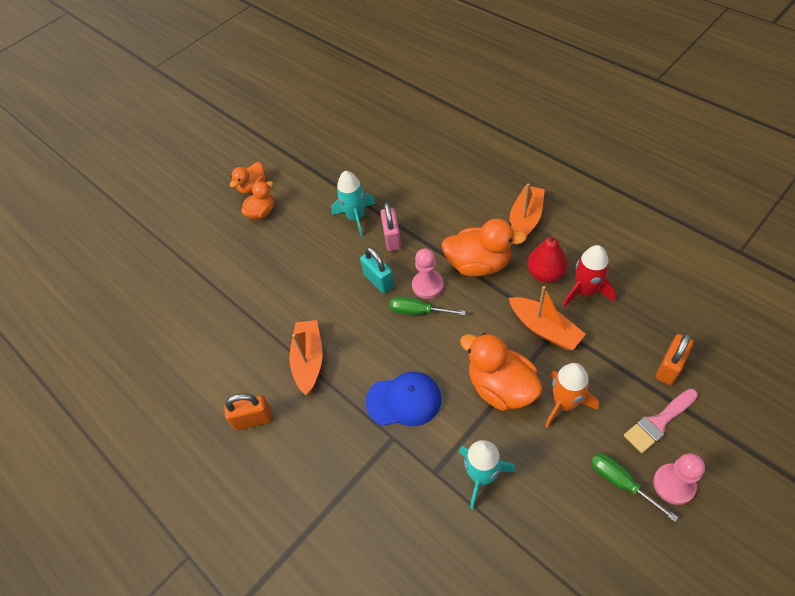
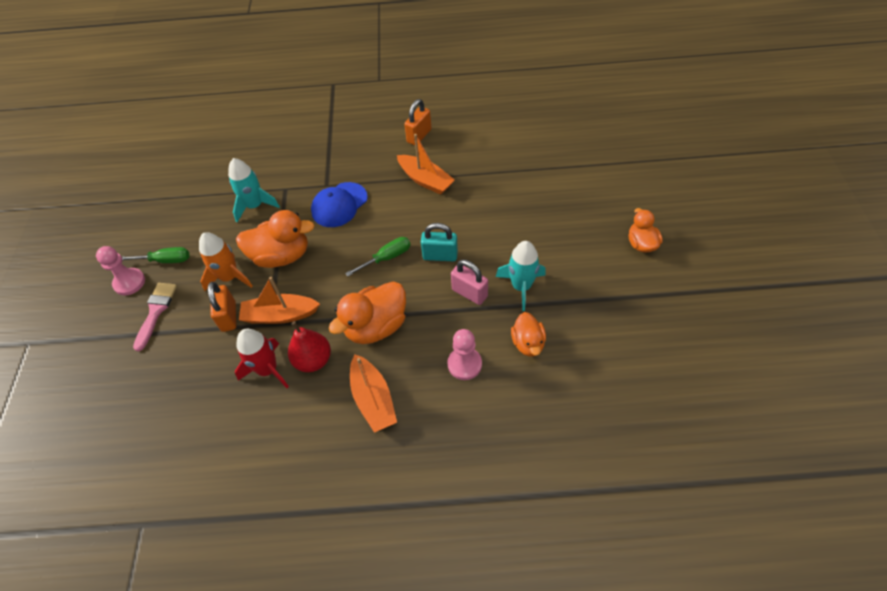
camera: 130 degrees right, 0 degrees up
orange duck [241,181,274,220] -> orange duck moved to [511,312,546,357]
pink pawn [412,248,444,299] -> pink pawn moved to [447,329,482,380]
orange padlock [655,333,694,385] -> orange padlock moved to [208,282,236,332]

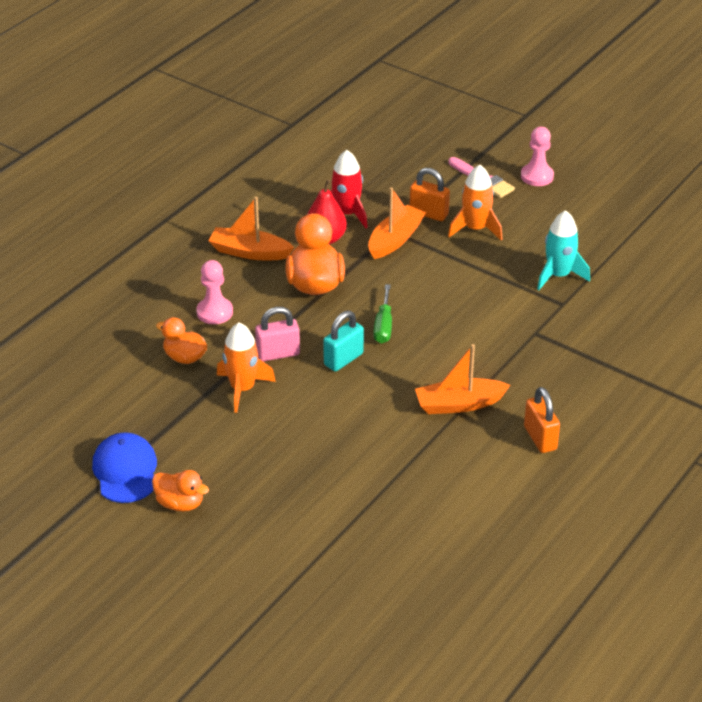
camera: 125 degrees right, 15 degrees down
green screwdriver [122,247,189,263] -> none
orange duck [236,210,315,268] -> none
blue cap [311,182,368,227] -> blue cap moved to [92,432,157,503]
turquoise rocket [496,241,546,311] -> orange rocket [217,323,276,413]

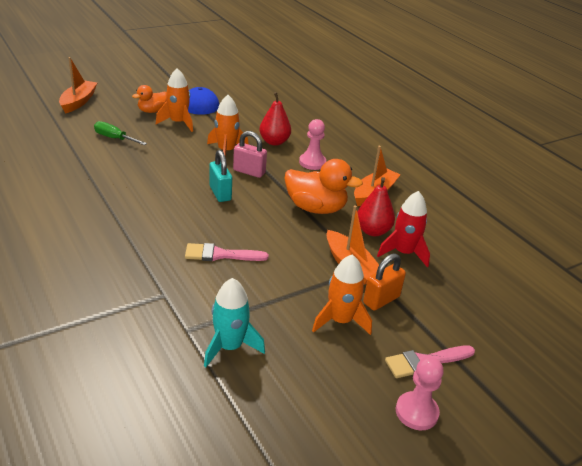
camera: 110 degrees right, 5 degrees down
orange duck [156,317,207,364] -> red pear [259,92,291,146]
pink padlock [255,307,300,361] -> pink padlock turned 75 degrees counterclockwise [233,131,267,178]
green screwdriver [373,284,392,344] -> green screwdriver moved to [94,121,147,145]
orange boat [415,344,511,414] -> orange boat moved to [59,57,97,113]
orange padlock [524,387,560,453] -> none
none -> orange rocket [156,68,193,132]
none -> pink brush [185,243,268,261]

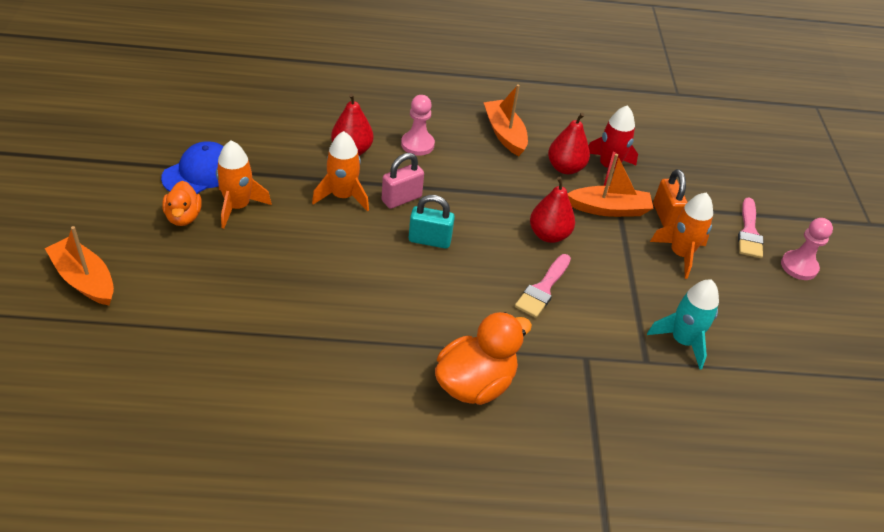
camera: 60 degrees left, 10 degrees up
green screwdriver [94,121,147,145] -> none
orange duck [284,159,363,214] -> orange duck moved to [435,312,532,405]
none -> red pear [530,177,575,243]

